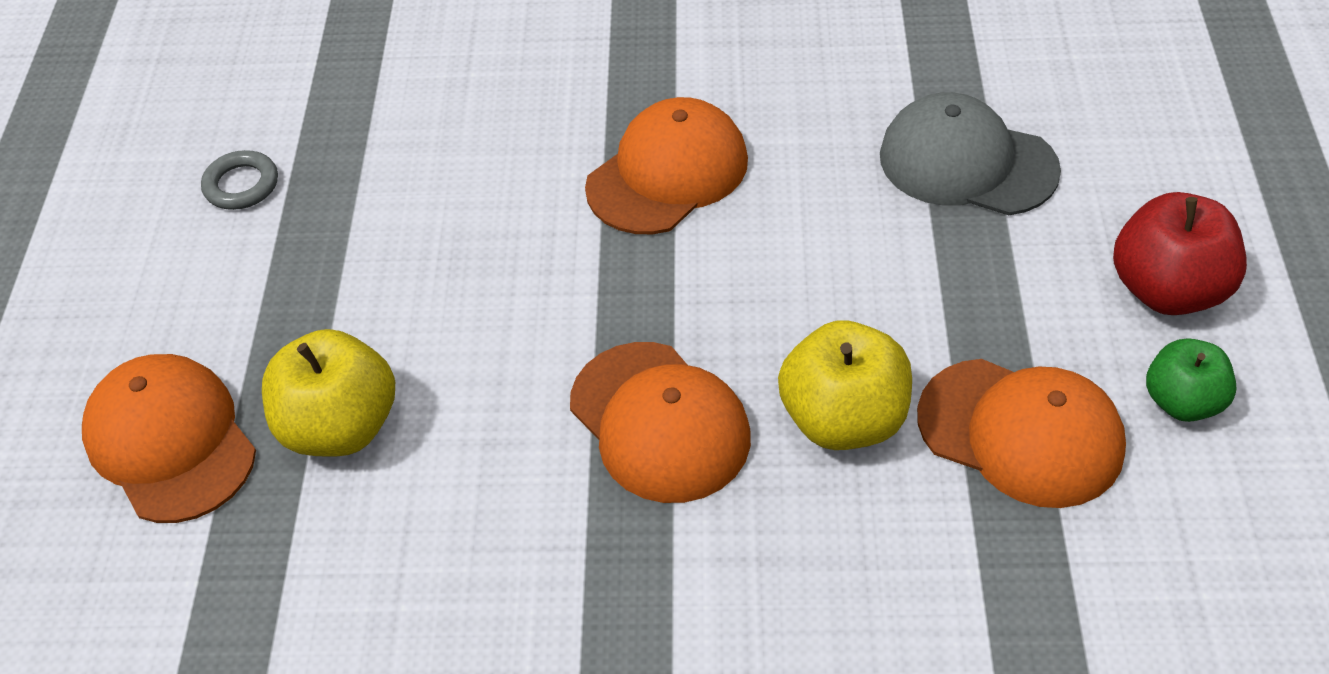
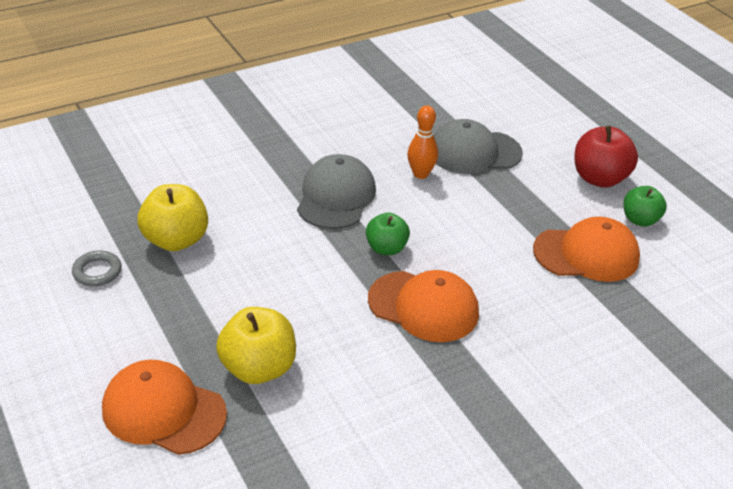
camera: 35 degrees left, 10 degrees down
orange cap [585,97,748,234] -> grey cap [297,154,376,229]
yellow apple [778,320,912,450] -> yellow apple moved to [137,184,208,251]
none -> green apple [366,213,410,255]
none -> orange bowling pin [407,105,438,179]

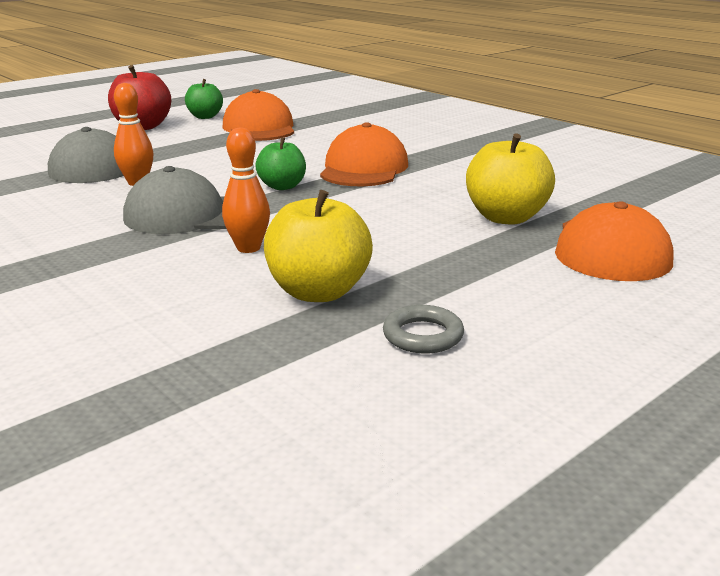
camera: 100 degrees left, 15 degrees down
none -> orange bowling pin [222,128,270,253]

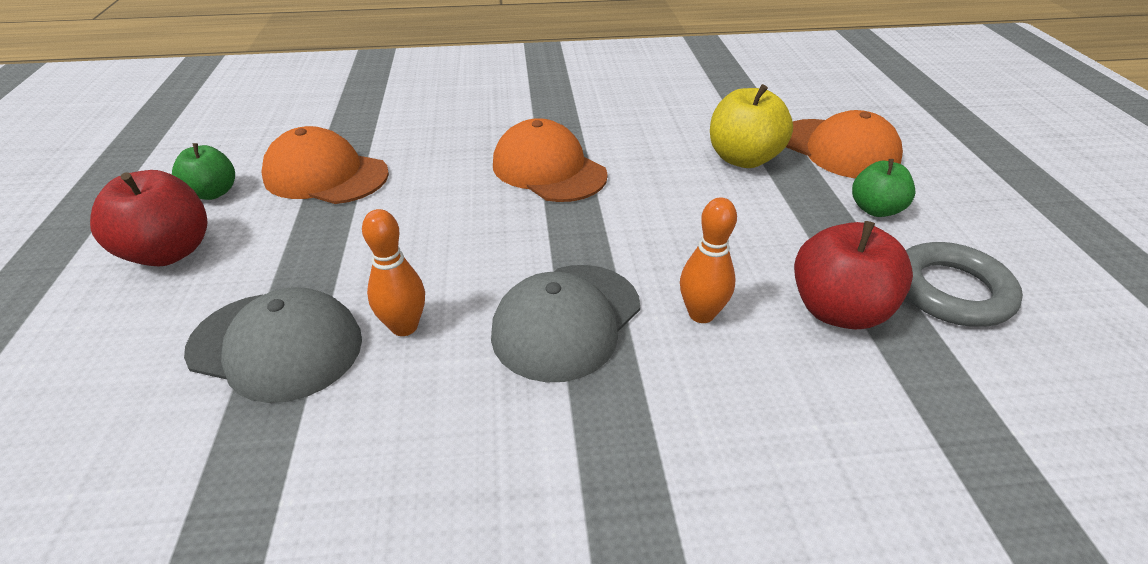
camera: 55 degrees left, 15 degrees up
green apple [255,137,306,190] -> green apple moved to [852,159,916,217]
yellow apple [264,190,373,302] -> red apple [794,221,913,329]
grey ring [383,305,464,354] -> grey ring [906,242,1023,327], size x1.66

